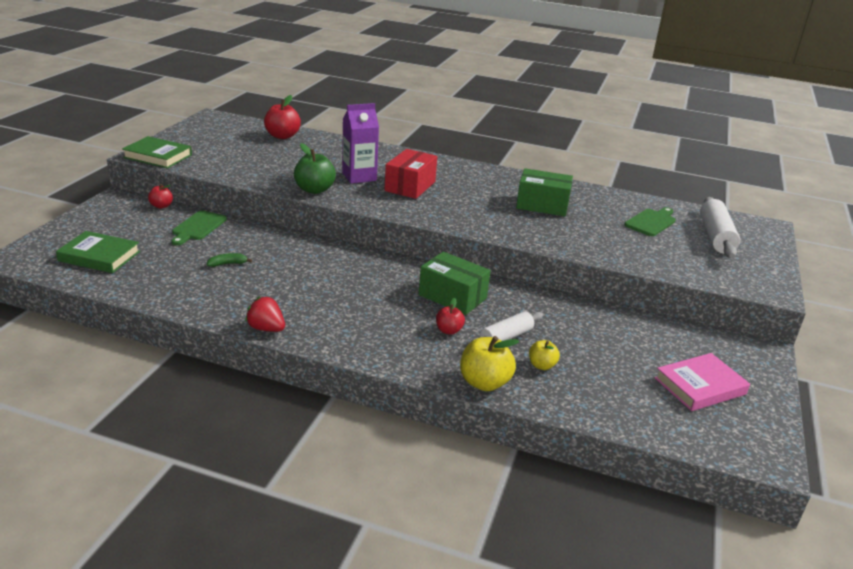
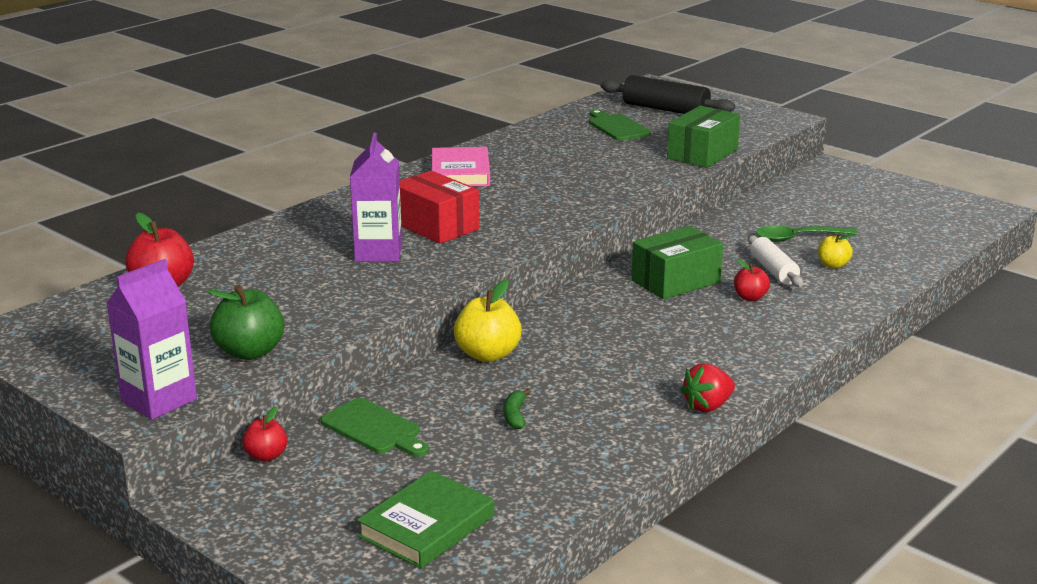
camera: 65 degrees left, 5 degrees down
green book [122,136,192,168] -> purple carton [106,259,197,420]
green apple [294,143,336,194] -> green apple moved to [207,285,284,360]
yellow apple [460,336,519,391] -> yellow apple moved to [454,279,522,362]
green box [516,168,573,216] -> green box moved to [667,106,740,168]
pink book [655,353,750,411] -> pink book moved to [432,147,490,187]
white rolling pin [700,197,740,258] -> black rolling pin [600,75,735,114]
none -> green spoon [756,225,858,242]

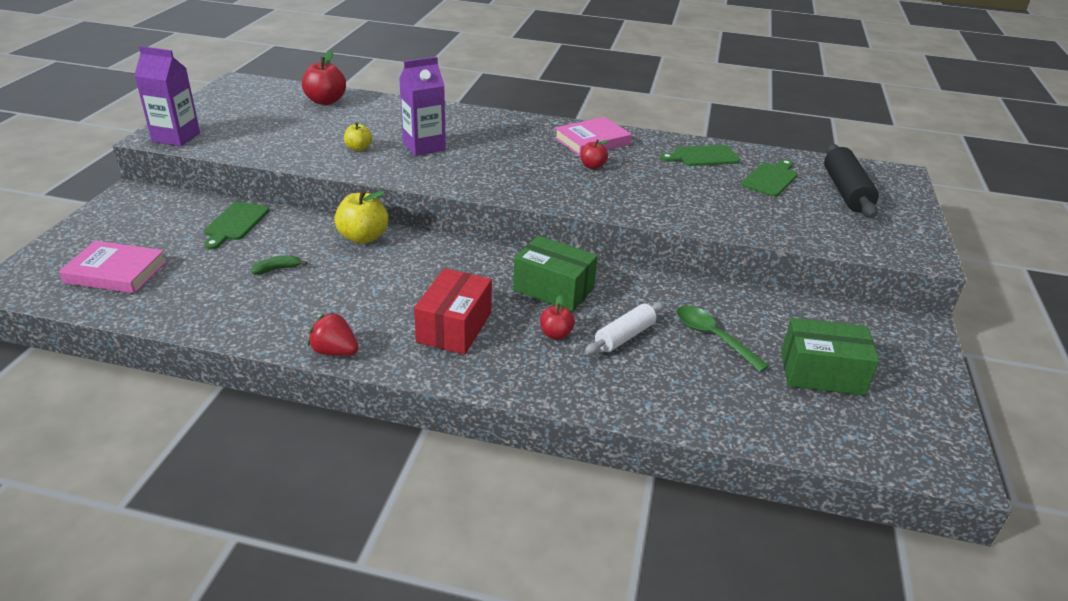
camera: 60 degrees right, 10 degrees up
green apple [207,285,284,360] -> none
red apple [242,407,287,462] -> red apple moved to [581,140,609,169]
green book [357,470,494,569] -> pink book [59,241,167,293]
red box [400,171,479,244] -> red box moved to [414,268,492,355]
green box [667,106,740,168] -> green box moved to [781,318,879,395]
yellow apple [818,233,854,269] -> yellow apple moved to [344,122,372,151]
none -> green cutting board [660,145,740,166]

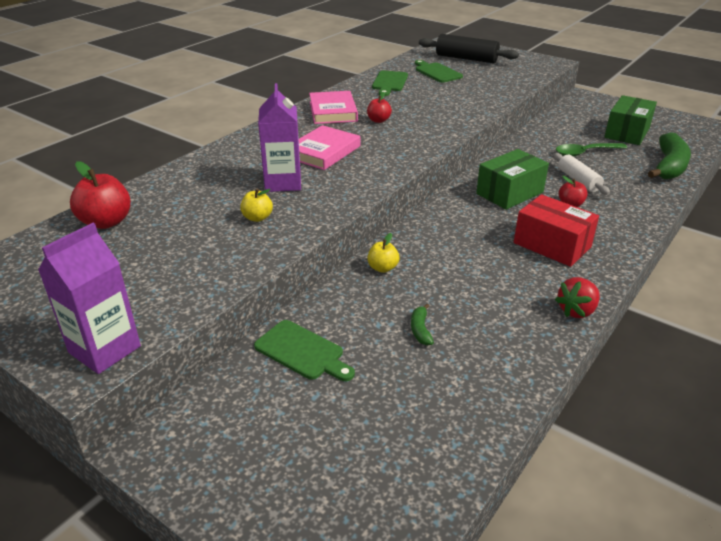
camera: 65 degrees left, 0 degrees up
pink book [59,241,167,293] -> pink book moved to [299,125,360,170]
yellow apple [334,189,388,244] -> yellow apple [368,233,400,273], size x0.58
none -> green banana [648,132,691,179]

